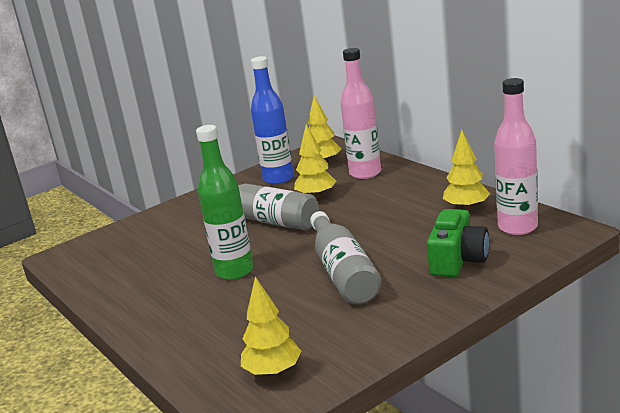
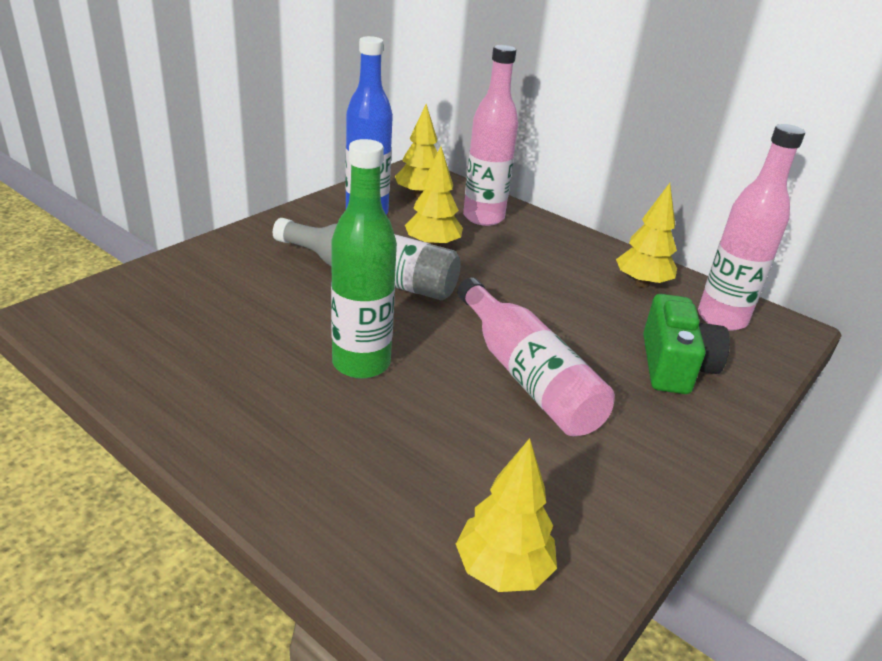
camera: 20 degrees left, 10 degrees up
grey bottle [310,211,381,304] -> pink bottle [458,278,615,436]

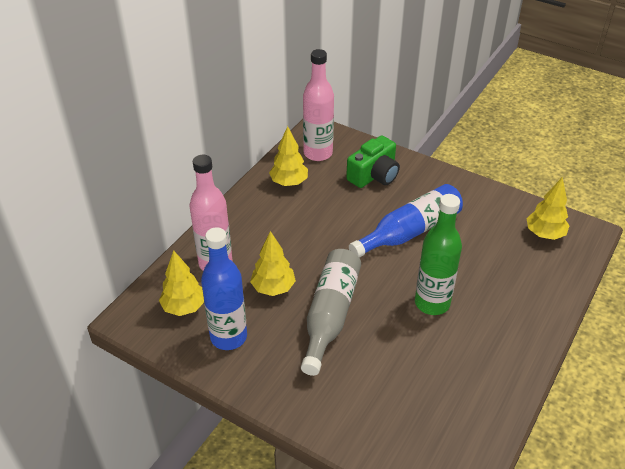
camera: 95 degrees left, 10 degrees up
pink bottle [458,278,615,436] -> blue bottle [349,184,463,258]
green camera [643,294,730,394] -> green camera turned 135 degrees clockwise [346,135,400,188]

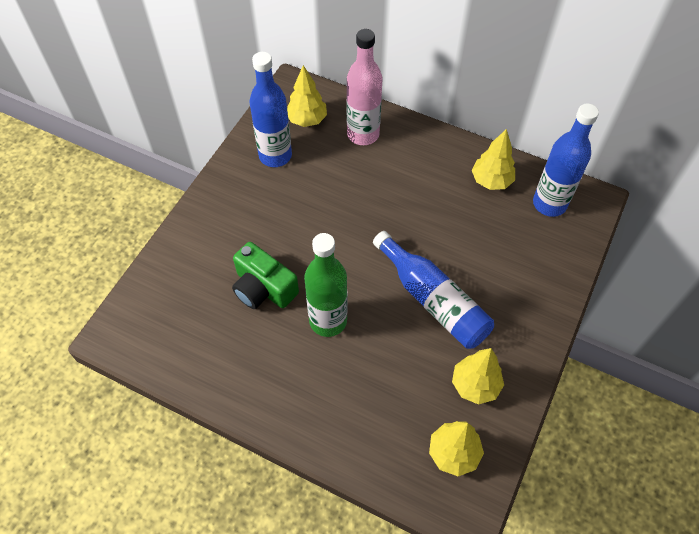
camera: 85 degrees right, 15 degrees up
yellow tree [250,231,296,296] -> yellow tree moved to [452,348,504,404]
grey bottle [301,249,361,376] -> none
pink bottle [303,49,334,161] -> blue bottle [533,103,599,217]
green camera [346,135,400,188] -> green camera moved to [232,242,299,309]

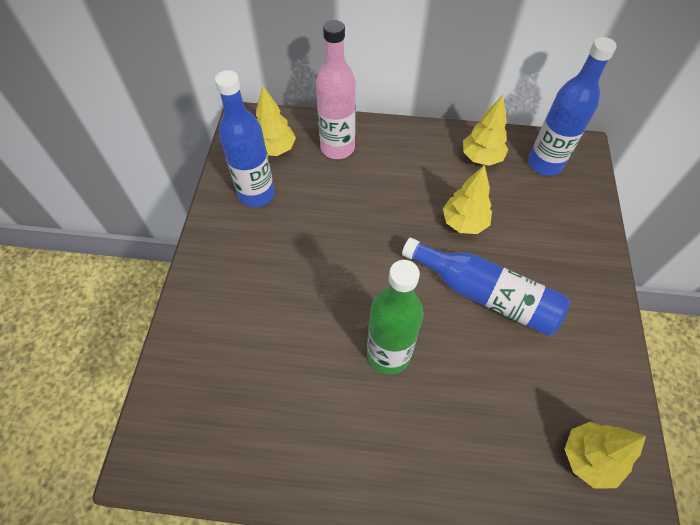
camera: 20 degrees left, 0 degrees up
green camera [232,242,299,309] -> none
yellow tree [452,348,504,404] -> yellow tree moved to [443,165,492,234]

